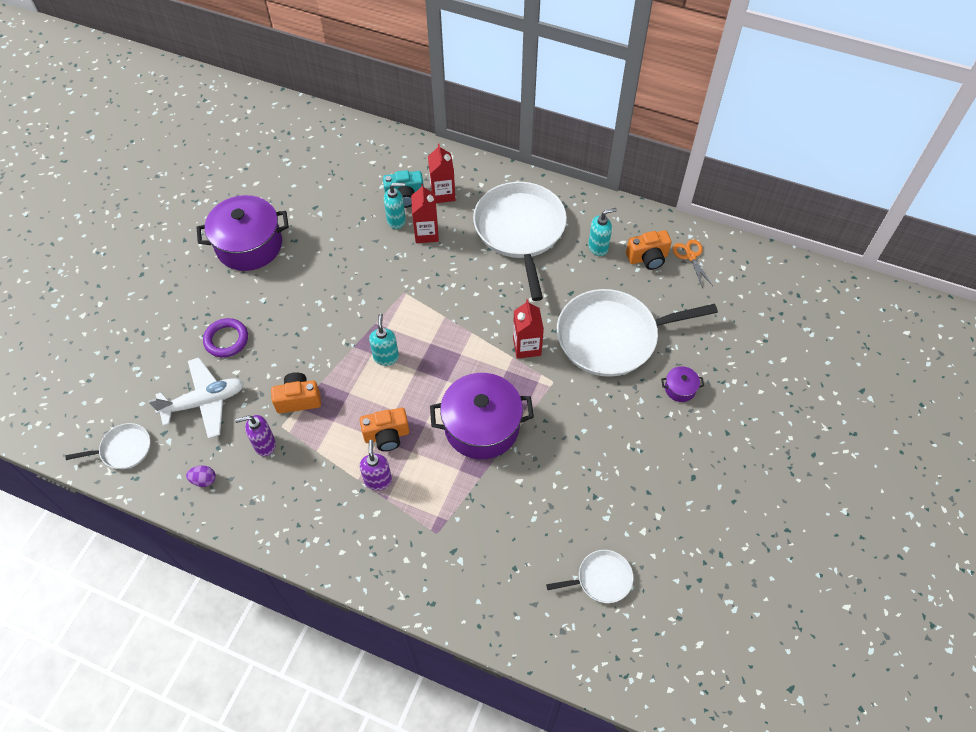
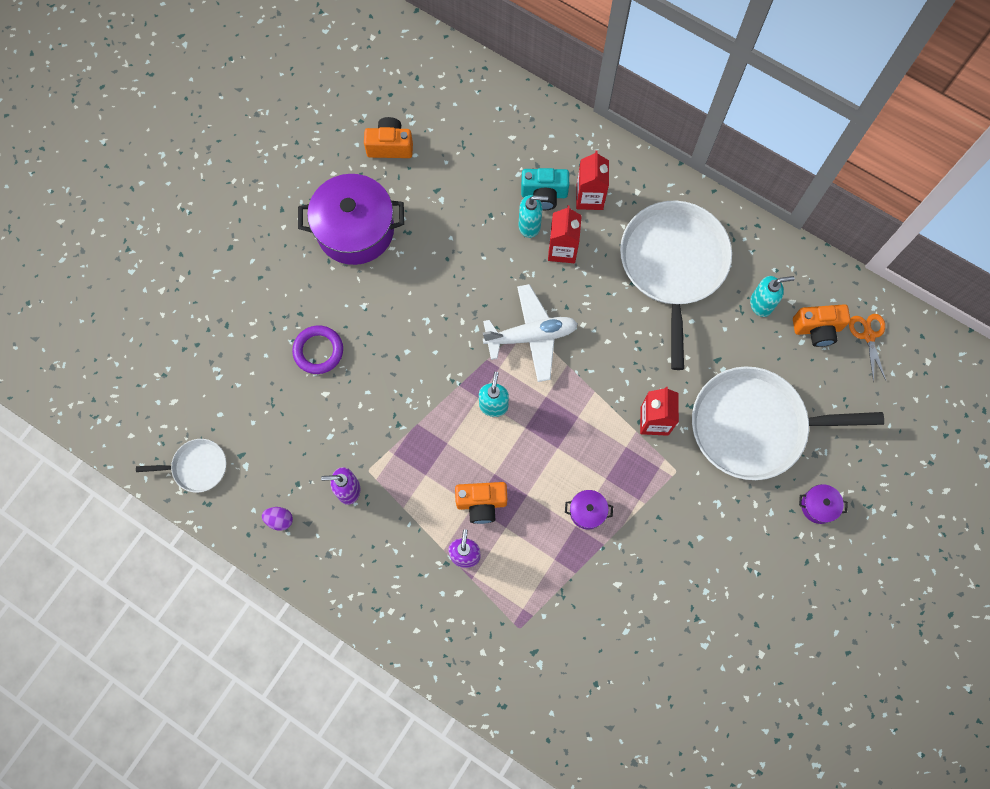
camera: 10 degrees right, 15 degrees up
white plane [149,358,244,439] -> white plane moved to [483,284,578,382]
orange camera [271,372,321,413] -> orange camera moved to [364,117,413,158]
purple pot [430,373,534,459] -> purple pot [565,490,613,529], size x0.43
white pan [546,550,633,603] -> none

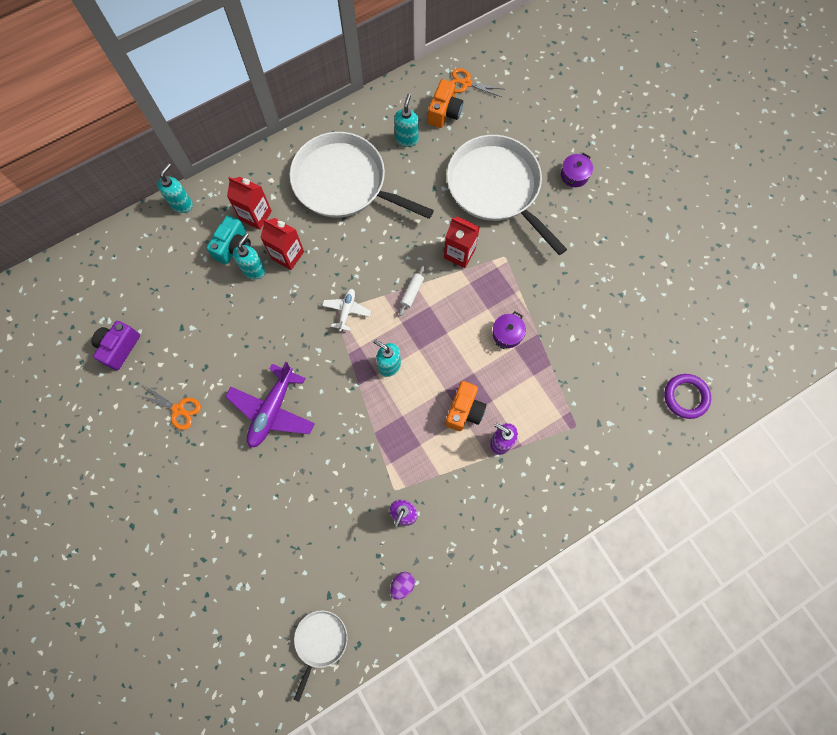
camera: 65 degrees left, 0 degrees up
purple ring [292,325,343,374] -> purple ring moved to [664,374,711,419]
purple pot [298,174,404,265] -> orange scissors [140,385,201,430]
orange camera [364,117,413,158] -> purple camera [91,321,140,370]
white plane [483,284,578,382] -> white plane [322,289,371,331], size x0.55
white pan [692,366,884,480] -> white pan turned 120 degrees clockwise [447,135,567,255]
none -> turquoise soap dispenser [157,163,193,213]
none -> purple plane [225,362,315,448]
none -> white rolling pin [399,266,425,316]

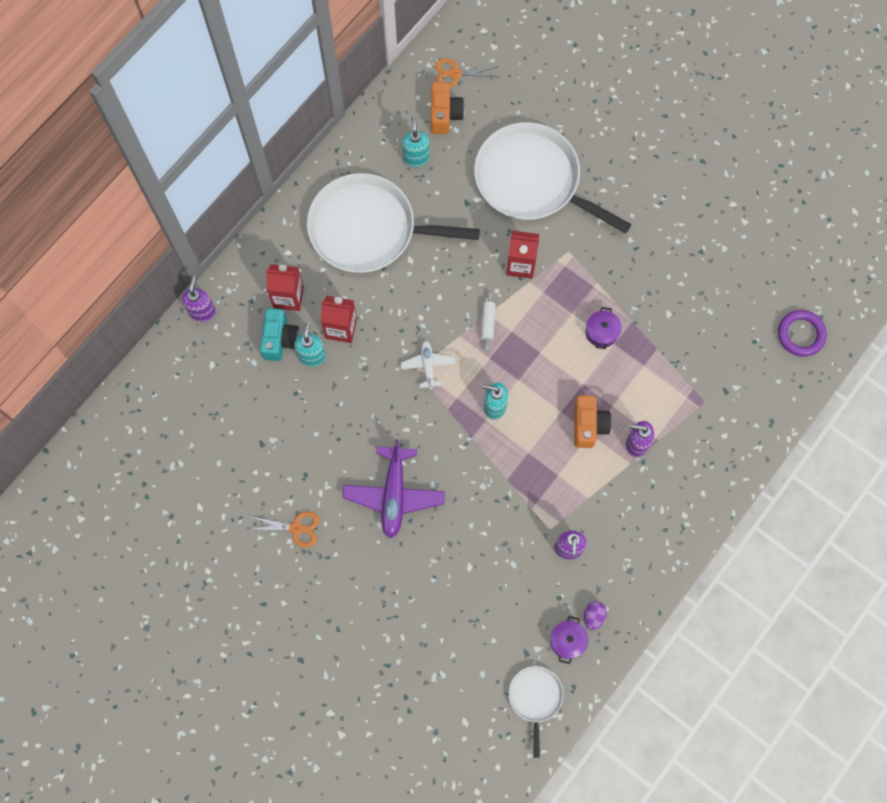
camera: 20 degrees left, 0 degrees up
purple camera [91,321,140,370] -> none
turquoise soap dispenser [157,163,193,213] -> purple soap dispenser [182,276,216,322]
purple pot [561,153,593,187] -> purple pot moved to [550,616,588,664]

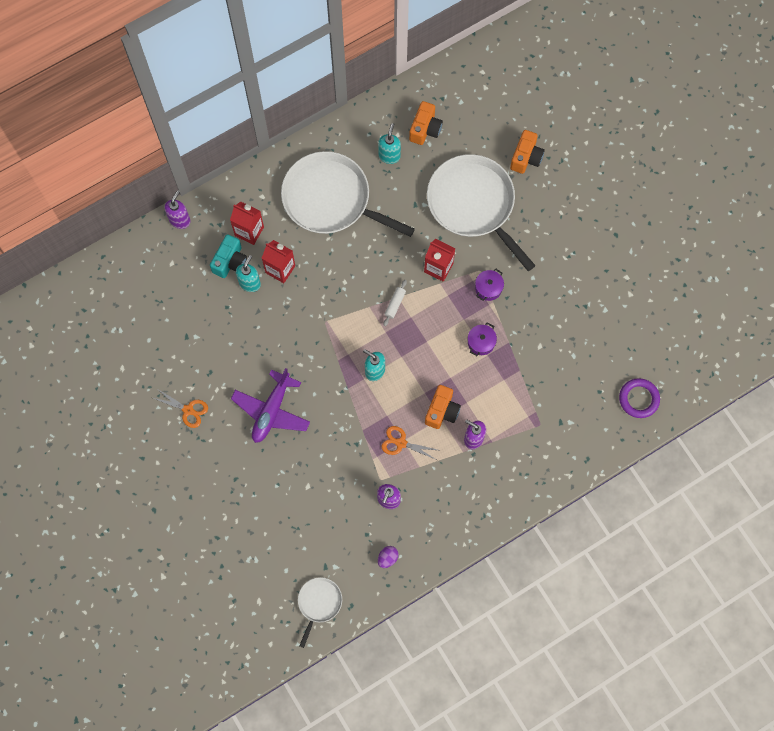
camera: 20 degrees right, 0 degrees up
white plane [401,341,455,390] -> none
orange scissors [435,58,498,88] -> orange scissors moved to [382,426,441,460]
purple pot [550,616,588,664] -> purple pot moved to [475,268,504,301]
none -> orange camera [510,130,545,174]

